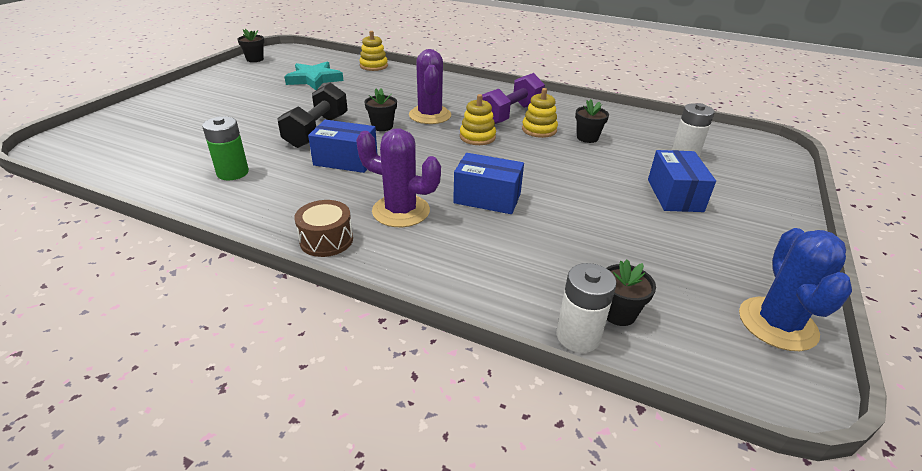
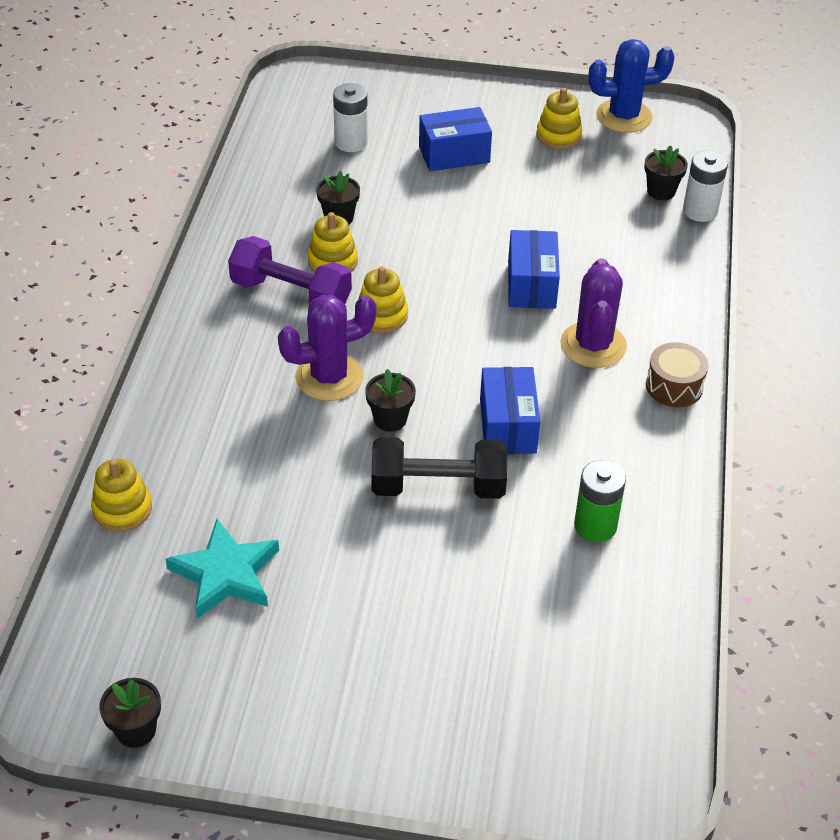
camera: 105 degrees left, 10 degrees up
none -> yellow stacking toy [536,88,582,149]

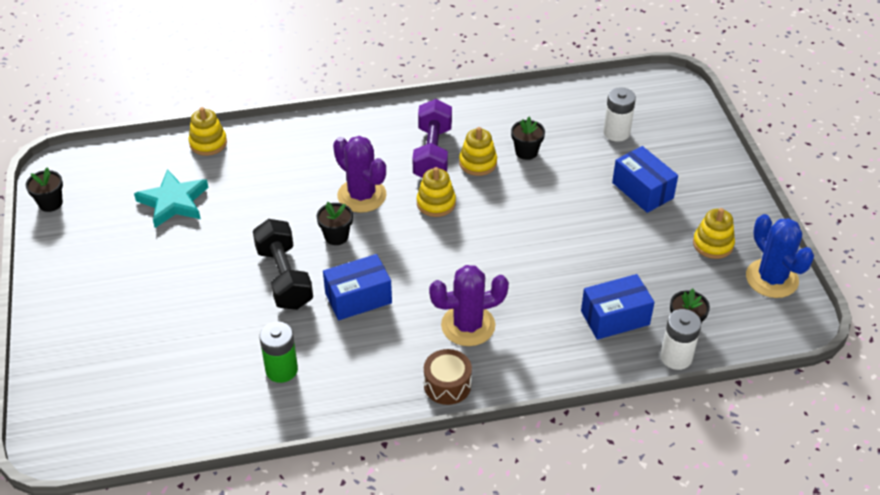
camera: 70 degrees right, 0 degrees up
blue box [508,230,560,309] -> blue box moved to [581,274,655,340]

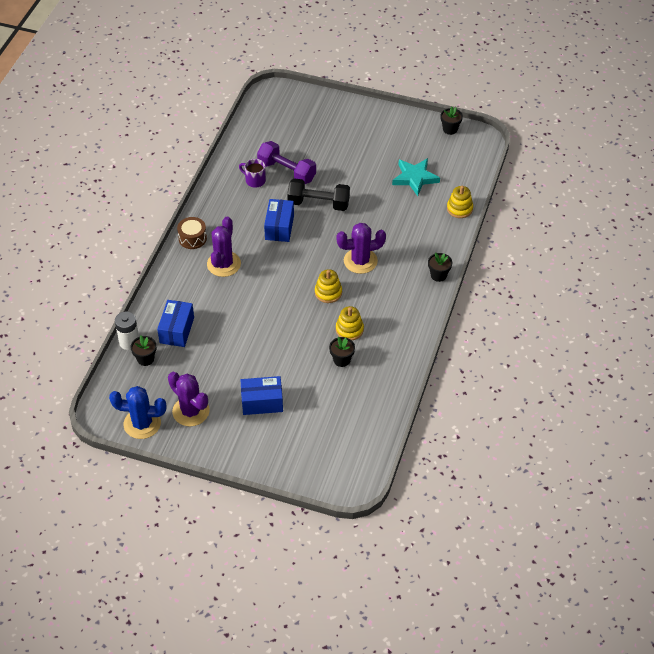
camera: 120 degrees right, 5 degrees up
green battery [260,322,298,383] -> purple mug [239,159,266,188]
black flower pot [316,202,353,245] -> black flower pot moved to [428,252,452,282]
purple dumbbell [412,99,452,178] -> purple dumbbell moved to [257,141,316,184]
white battery [603,87,636,142] -> none
yellow stacking toy [693,208,735,259] -> purple cactus [168,372,210,426]

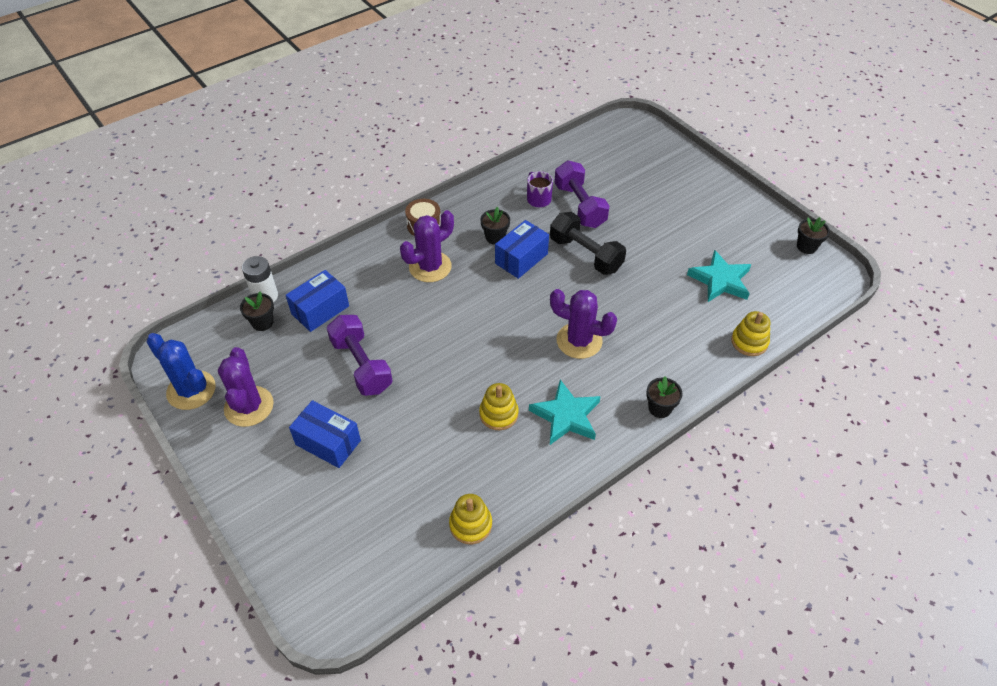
camera: 35 degrees right, 0 degrees up
yellow stacking toy [315,269,342,303] -> yellow stacking toy moved to [449,494,492,544]
black flower pot [329,336,355,367] -> black flower pot moved to [480,207,510,245]
none -> purple dumbbell [327,315,392,396]
none -> turquoise star [529,380,601,445]

